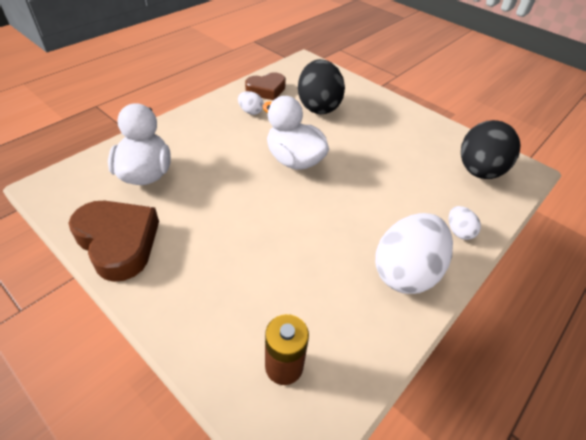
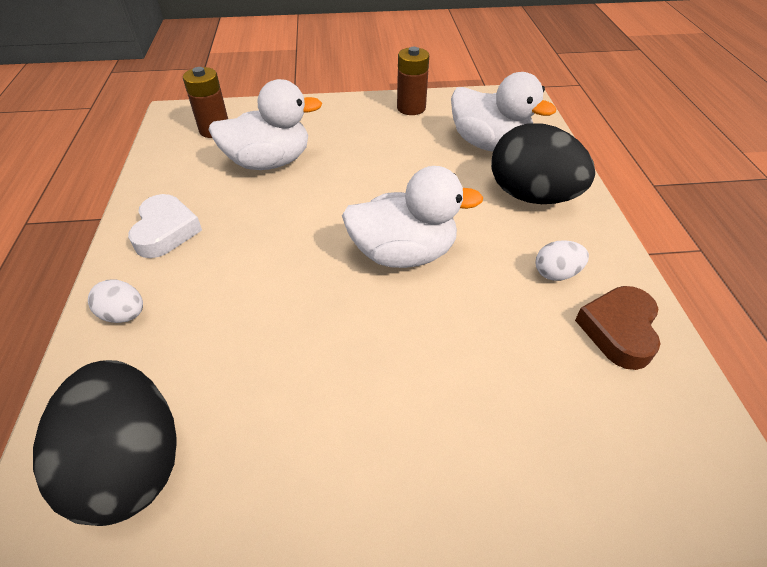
camera: 135 degrees right, 0 degrees up
brown heart [69,201,159,282] -> brown battery [397,47,429,115]
black egg [298,59,345,114] -> black egg moved to [491,124,595,204]
white egg [375,213,453,294] -> white heart [128,194,202,258]
none -> white duck [208,79,322,170]

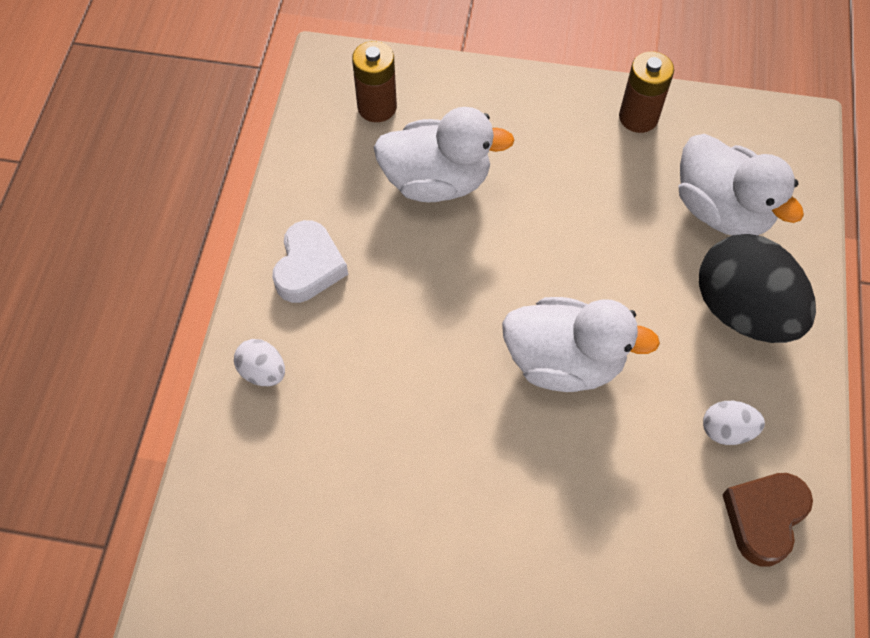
camera: 15 degrees right, 15 degrees up
black egg [33,360,177,526] -> none

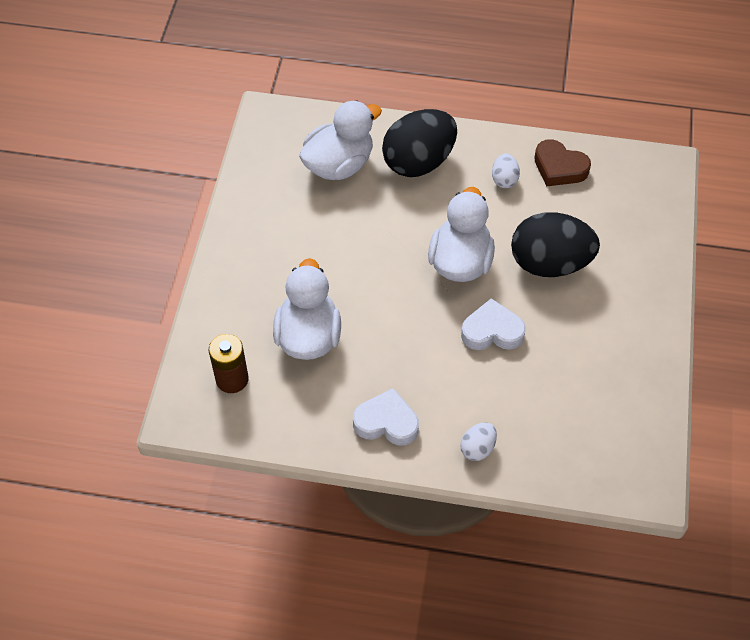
camera: 90 degrees left, 5 degrees down
brown battery [619,51,674,133] -> none
none -> white heart [461,298,526,350]
none -> black egg [511,212,600,277]

